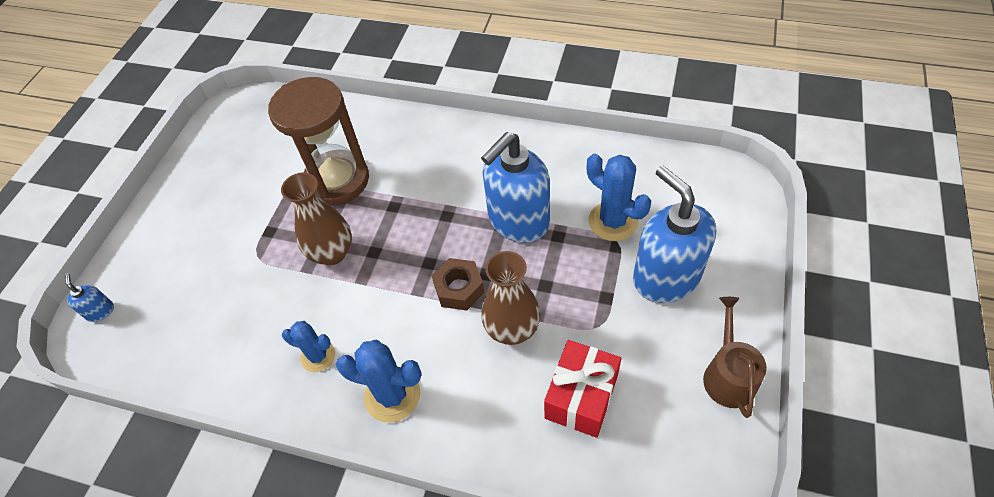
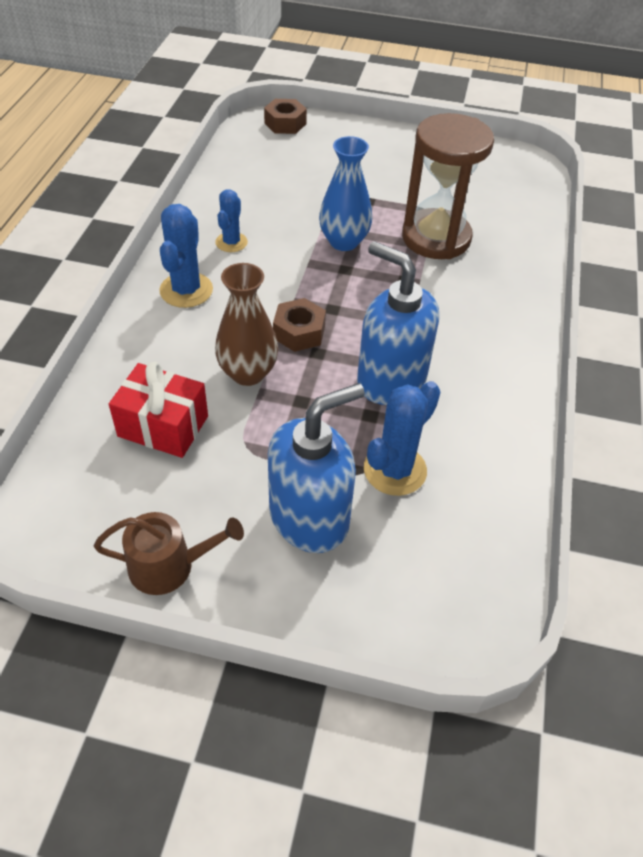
camera: 80 degrees right, 5 degrees down
blue soap dispenser [65,273,114,322] -> brown nut [264,99,307,134]
brown vase [281,172,352,265] -> blue vase [319,136,372,251]

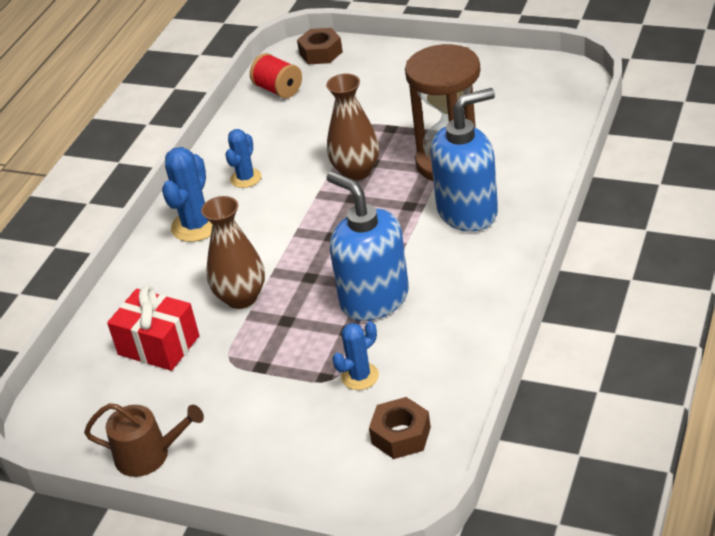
camera: 15 degrees right, 10 degrees down
blue soap dispenser [268,383,365,553] -> blue soap dispenser moved to [430,88,498,232]
brown nut [273,298,326,352] -> brown nut moved to [369,397,431,459]
blue vase [319,136,372,251] -> brown vase [326,74,379,181]
blue cactus [364,381,440,496] -> blue cactus [332,321,379,390], size x0.65
none -> red spool [250,53,302,98]

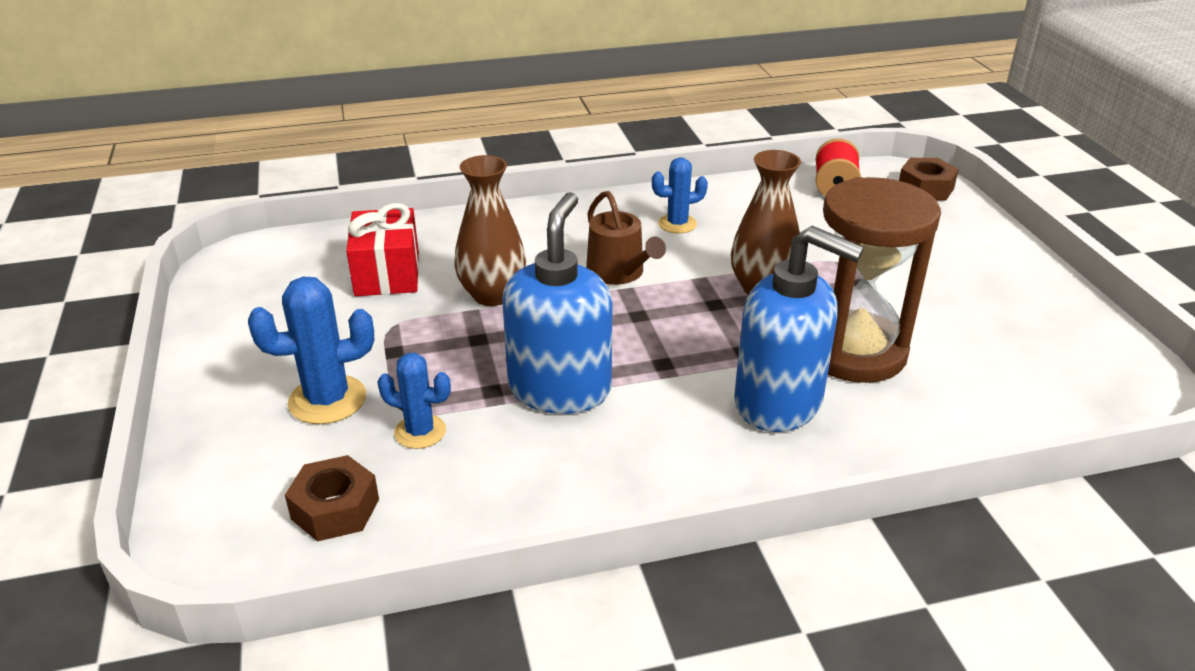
camera: 50 degrees right, 5 degrees down
brown watering can [84,403,204,477] -> brown watering can moved to [586,191,666,285]
blue cactus [162,147,212,242] -> blue cactus moved to [248,277,374,424]

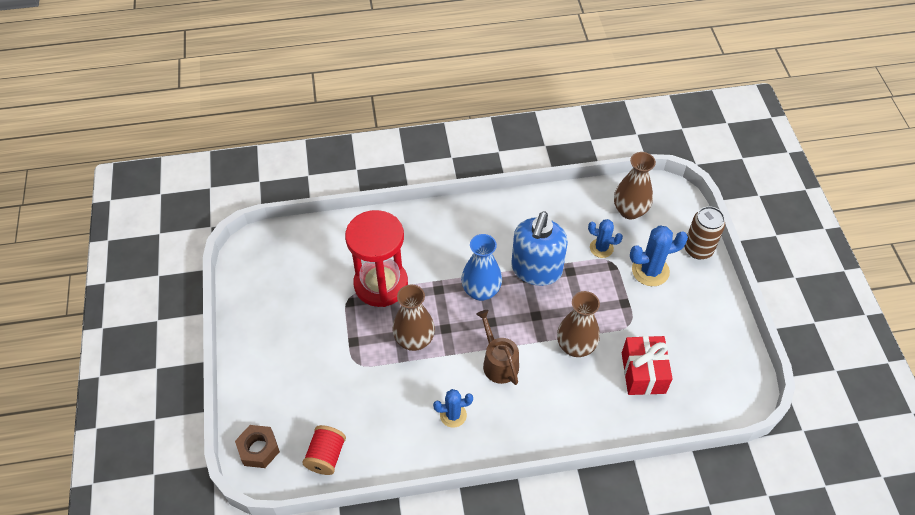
camera: 175 degrees left, 20 degrees up
brown nut [285,455,379,542] -> brown vase [614,152,656,219]
blue soap dispenser [734,226,864,432] -> none
brown hourglass [823,177,941,383] -> red hourglass [345,210,408,307]
none -> blue vase [461,234,502,301]
none -> brown can [684,206,725,259]

